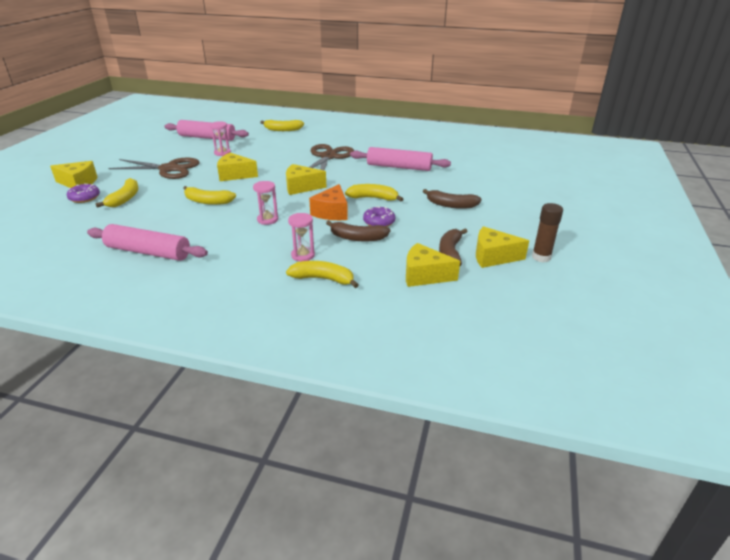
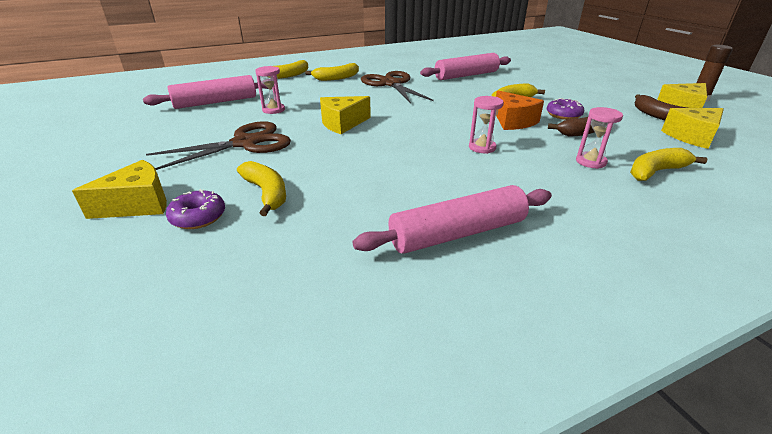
camera: 40 degrees left, 0 degrees up
yellow banana [183,186,236,205] -> yellow banana moved to [305,63,359,81]
yellow cheese [286,164,327,195] -> none
brown banana [423,189,482,209] -> none

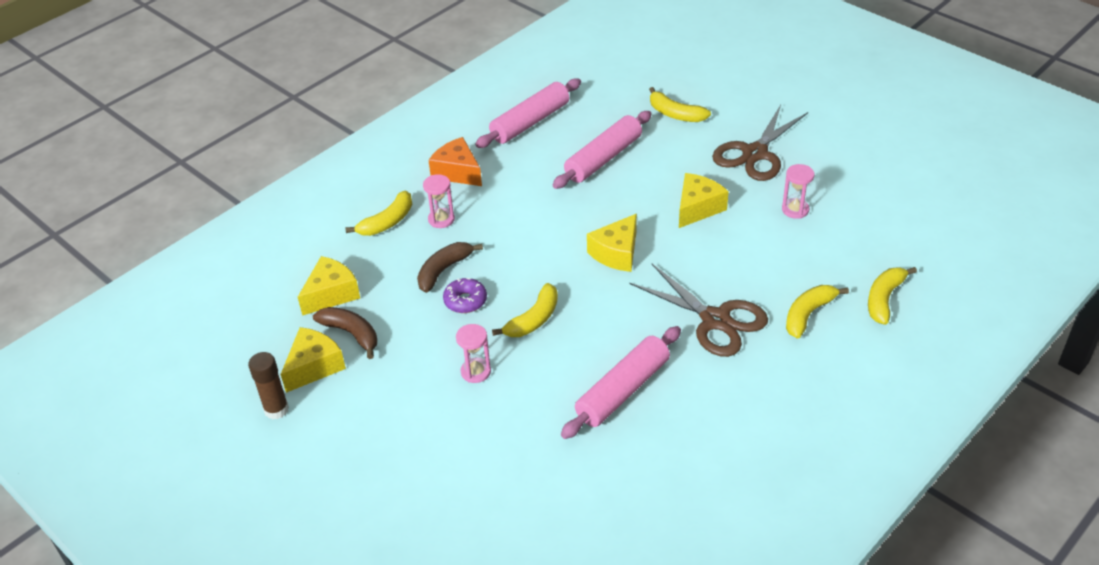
camera: 160 degrees right, 10 degrees up
yellow cheese [72,160,167,219] -> yellow cheese moved to [587,214,637,272]
pink rolling pin [143,75,268,109] -> pink rolling pin moved to [553,111,652,189]
purple donut [166,189,225,229] -> none
pink hourglass [469,96,504,154] -> pink hourglass moved to [456,324,491,383]
orange cheese [496,91,544,130] -> orange cheese moved to [428,137,482,186]

